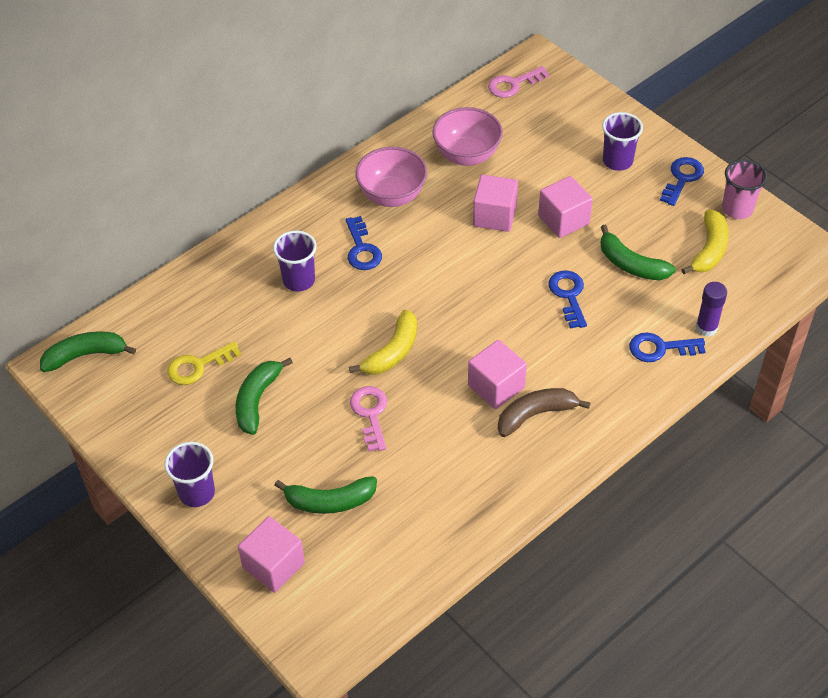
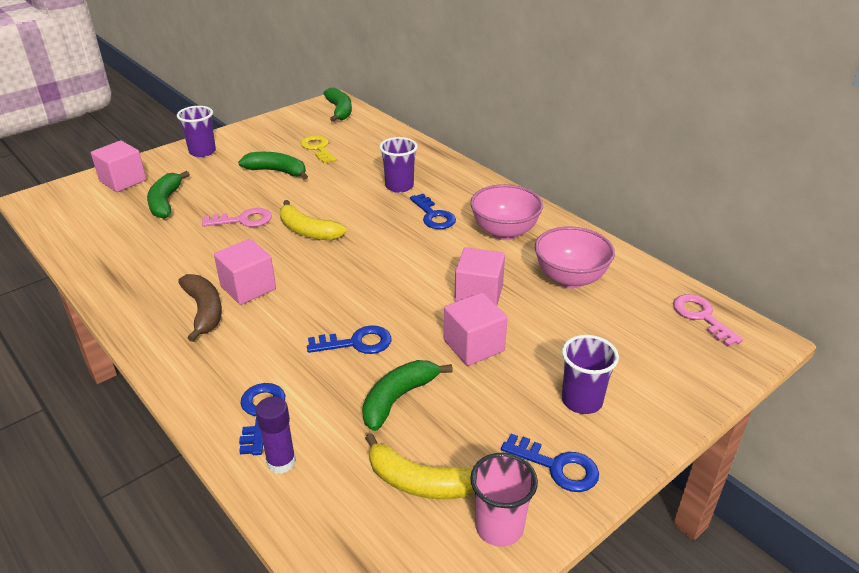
camera: 90 degrees right, 15 degrees down
blue key [346,216,382,270] -> blue key turned 105 degrees counterclockwise [410,194,456,229]

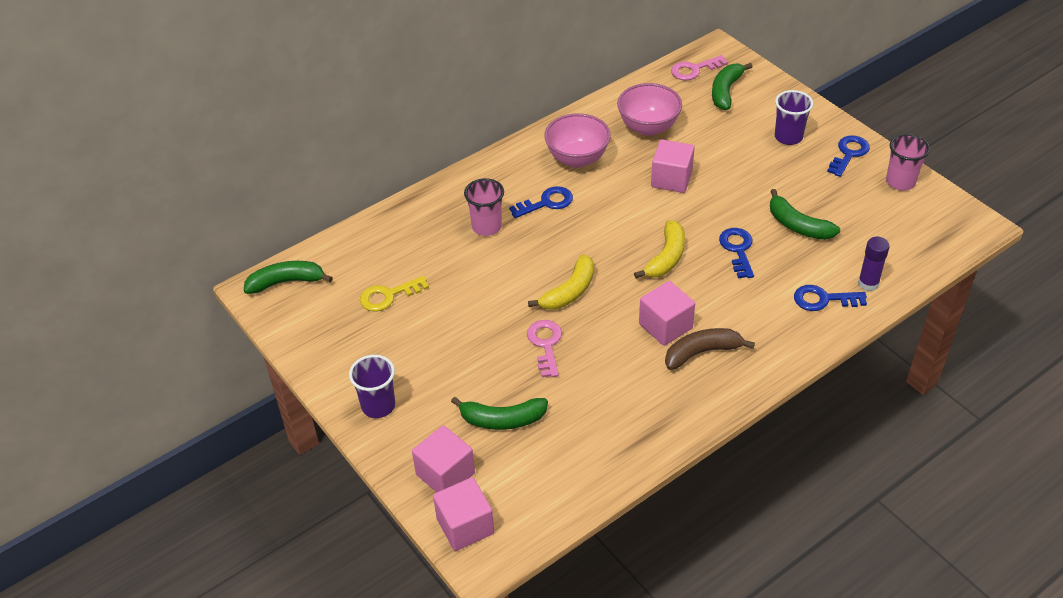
camera: 85 degrees left, 10 degrees up
green banana [238,152,308,180] -> green banana moved to [712,63,752,110]
yellow banana [365,433,474,499] -> yellow banana moved to [634,220,685,279]
purple cup [379,137,418,193] -> pink cup [464,178,504,236]
pink cube [444,293,508,366] -> pink cube moved to [433,477,494,551]

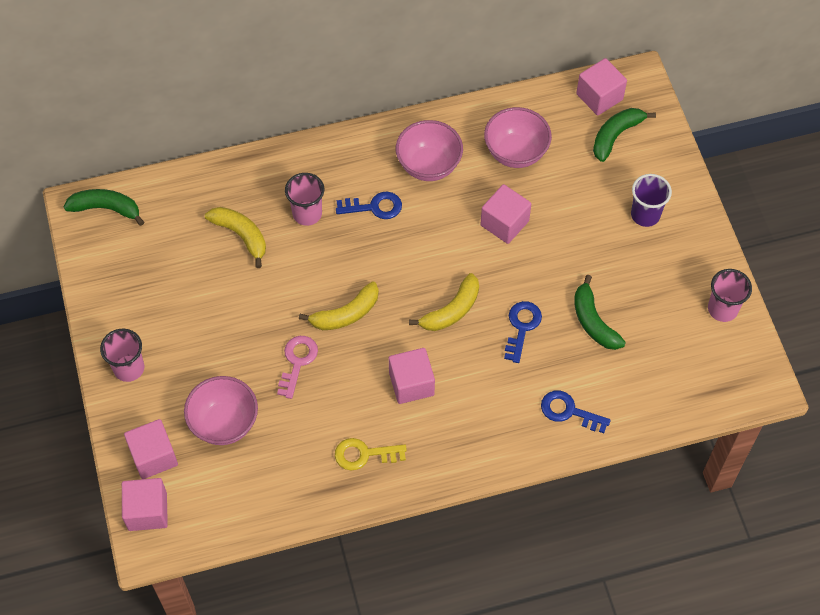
camera: 20 degrees right, 15 degrees up
purple cup [349,355,395,418] -> pink cup [100,329,144,382]
yellow key [360,276,429,312] -> yellow key moved to [335,438,407,470]
green banana [451,397,548,430] -> pink bowl [184,376,258,445]
brown banana [665,328,755,370] -> none
pink key [671,55,728,80] -> pink cube [576,58,627,116]
blue key [827,135,870,177] -> none
purple glue stick [858,237,890,291] -> none
none -> yellow banana [205,207,266,268]

